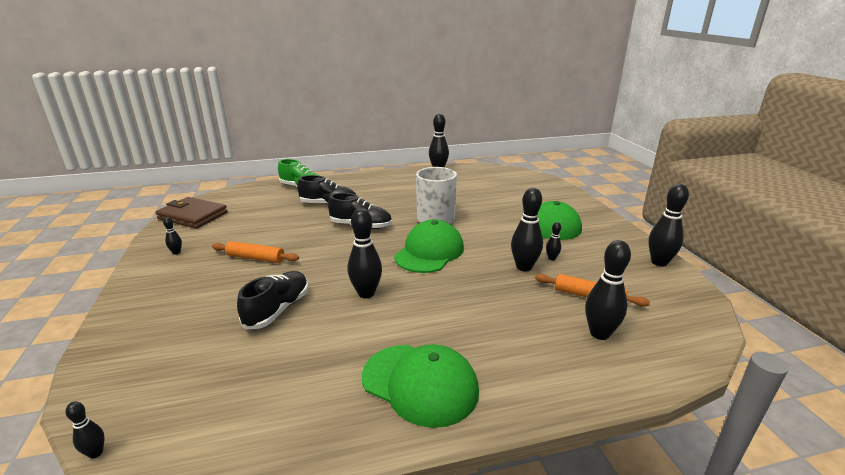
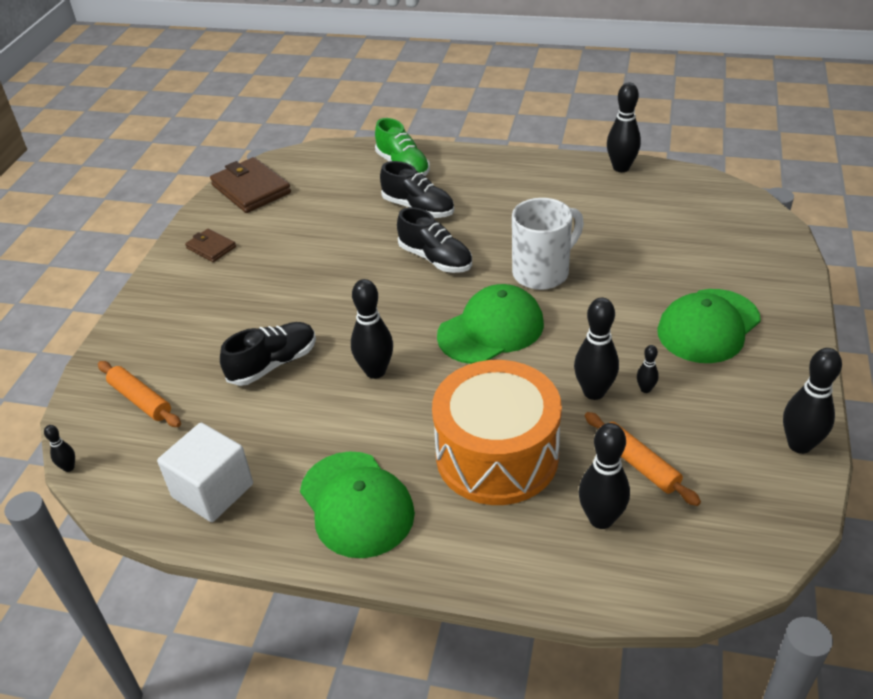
camera: 30 degrees right, 15 degrees up
black bowling pin [163,217,182,255] -> brown wallet [185,229,236,262]
orange rolling pin [212,241,299,263] -> orange rolling pin moved to [98,361,181,427]
none -> white cube [157,423,253,522]
none -> orange drum [432,360,562,505]

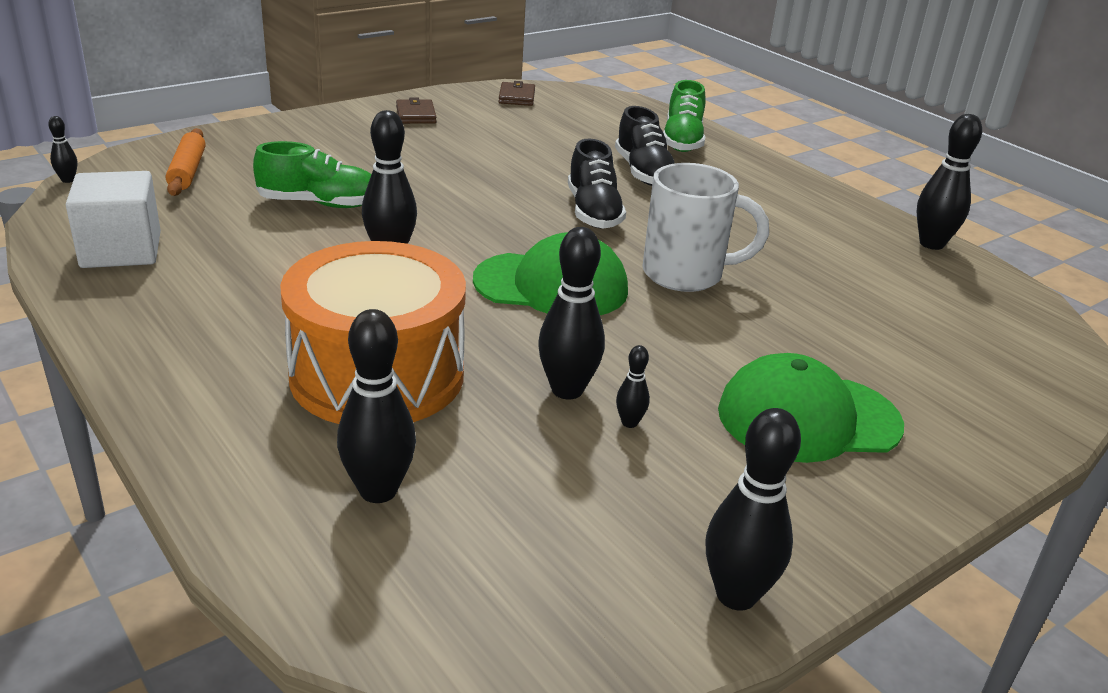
camera: 35 degrees right, 10 degrees down
brown wallet [210,157,291,213] -> brown wallet [498,81,535,106], size x0.55
black shoe [220,322,316,386] -> green shoe [253,141,371,208]
green cap [300,451,415,558] -> none
orange rolling pin [585,412,701,506] -> none

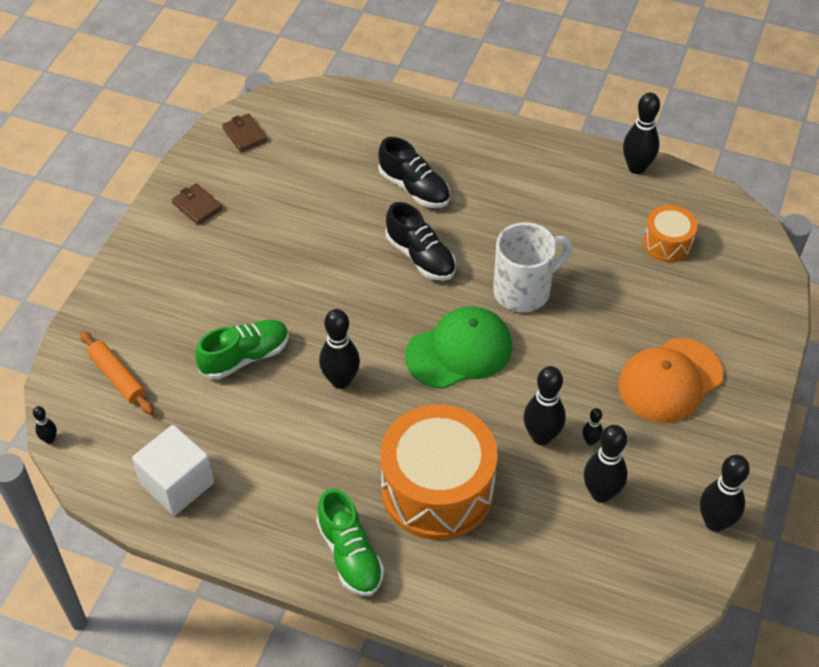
camera: 30 degrees left, 20 degrees up
black bowling pin [337,309,416,503] -> black bowling pin moved to [584,425,627,503]
green shoe [663,80,706,152] -> green shoe moved to [316,488,384,596]
green cap [718,353,904,463] -> orange cap [618,338,723,423]
none -> orange drum [643,205,697,262]

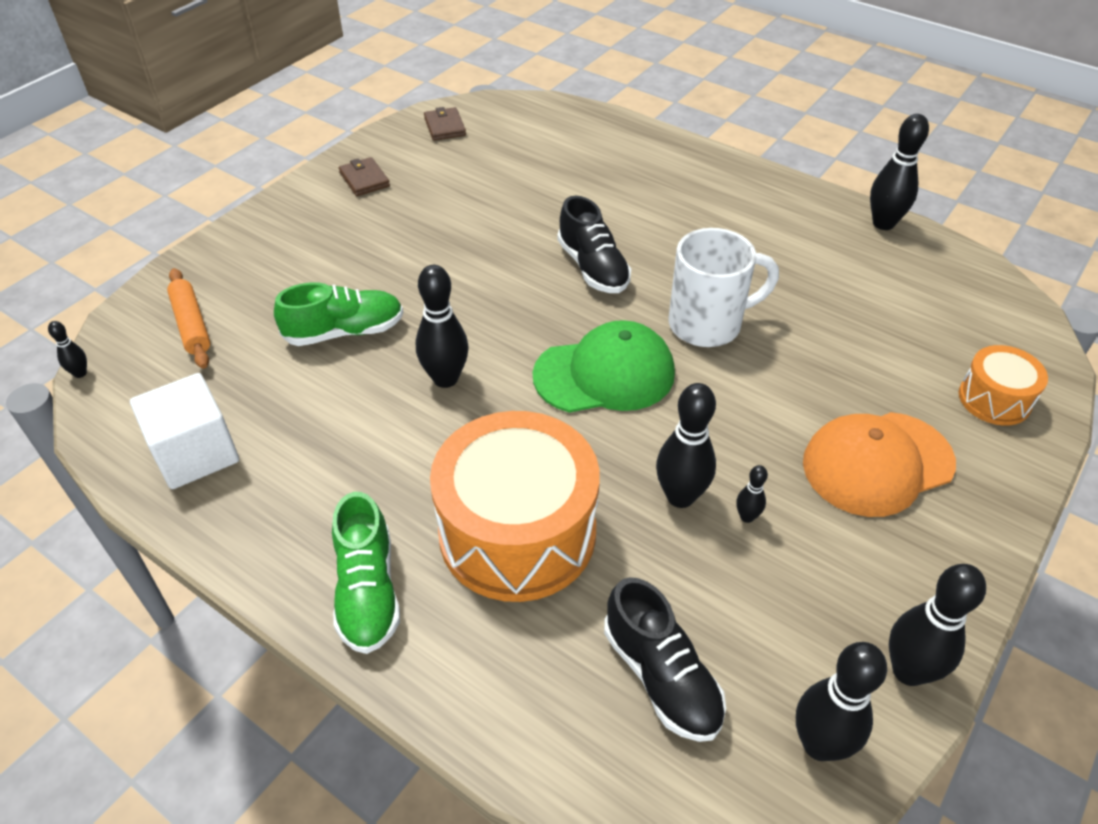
camera: 15 degrees right, 5 degrees down
black shoe [378,137,450,208] -> black shoe moved to [604,577,726,742]
black bowling pin [584,425,627,503] -> black bowling pin moved to [796,642,887,761]
orange drum [643,205,697,262] -> orange drum moved to [958,345,1048,426]

